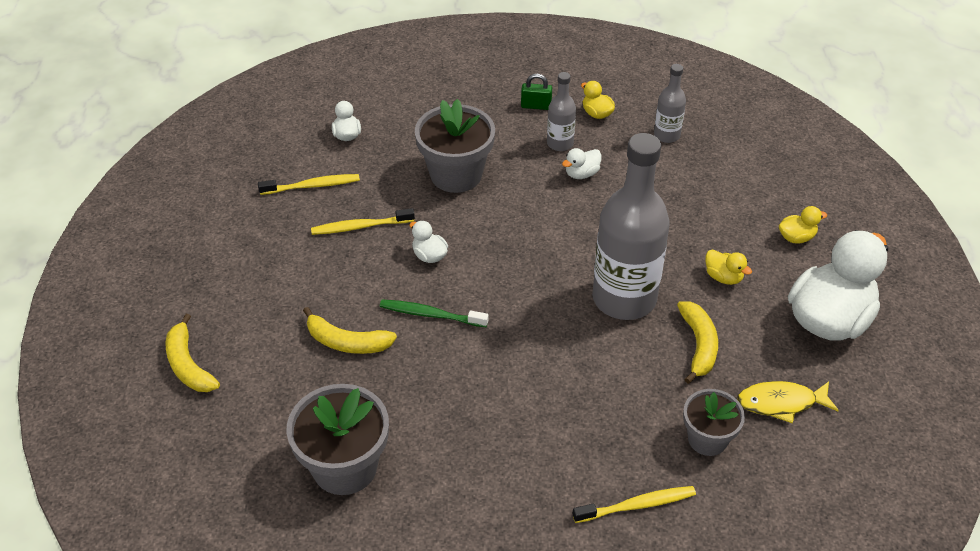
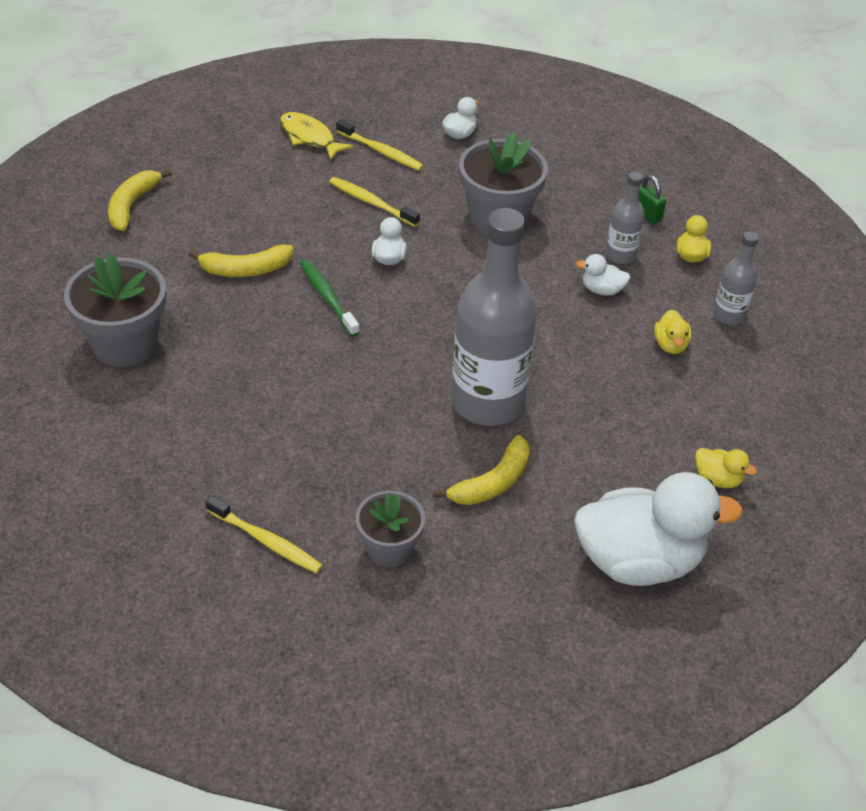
camera: 45 degrees right, 0 degrees up
yellow banana [303,307,397,354] -> yellow banana turned 75 degrees counterclockwise [188,245,293,277]
yellow duck [706,249,752,285] -> yellow duck moved to [654,309,692,354]
yellow fish [737,381,839,423] -> yellow fish moved to [280,112,353,161]

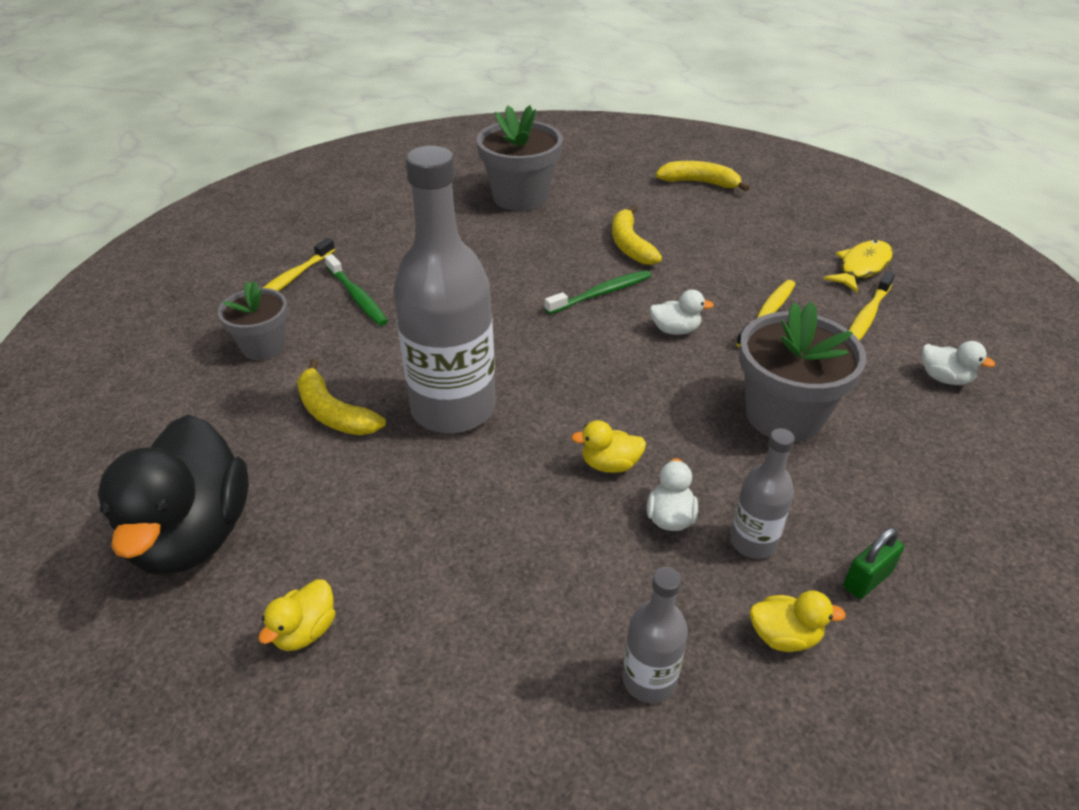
camera: 90 degrees right, 5 degrees down
white duck [574,472,743,586] -> black duck [98,415,249,576]
yellow duck [654,309,692,354] -> yellow duck moved to [571,420,646,473]
none -> green toothbrush [325,254,388,326]

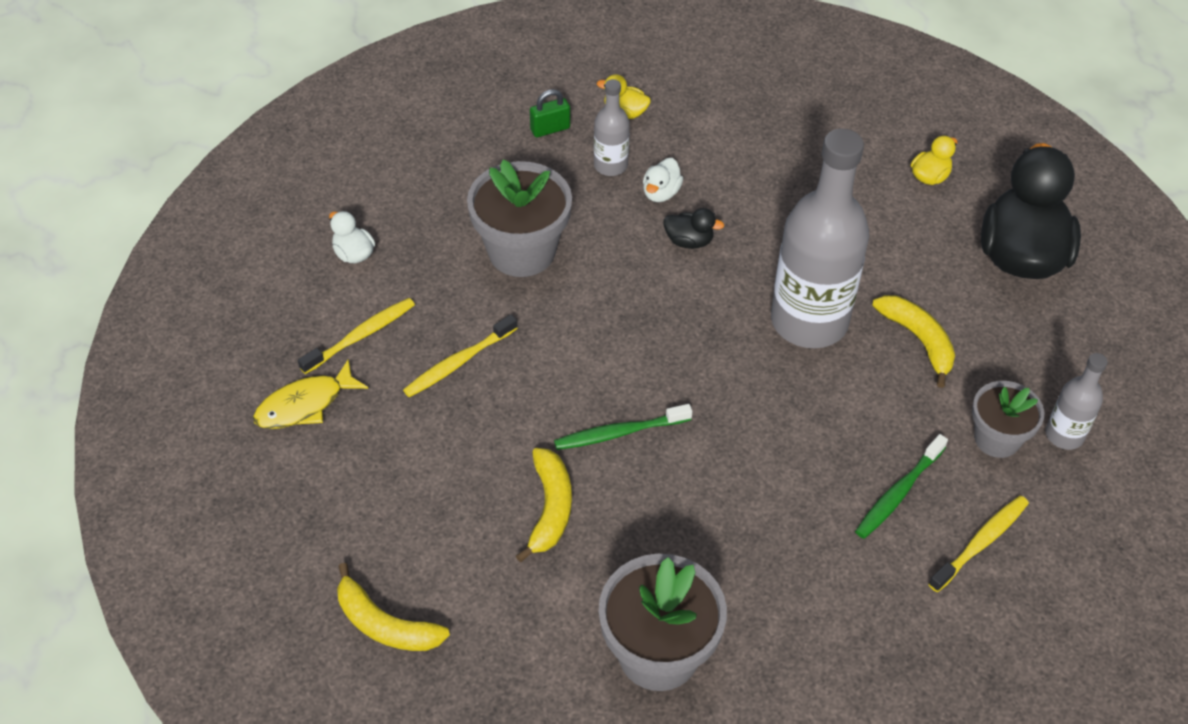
camera: 165 degrees left, 10 degrees up
green toothbrush [325,254,388,326] -> green toothbrush turned 120 degrees counterclockwise [855,434,948,539]
yellow duck [571,420,646,473] -> black duck [663,208,724,249]
grey bottle [622,567,688,703] -> grey bottle moved to [1045,353,1108,450]
white duck [650,289,714,335] -> none

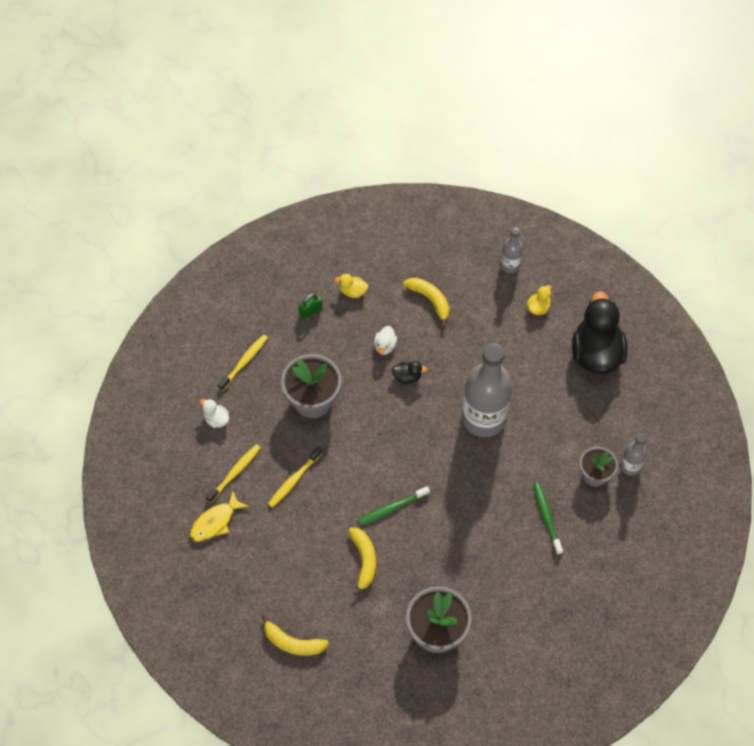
camera: 10 degrees left, 10 degrees up
grey bottle [594,79,630,176] -> grey bottle moved to [500,227,523,273]
green toothbrush [855,434,948,539] -> green toothbrush turned 135 degrees clockwise [533,483,563,555]
yellow banana [872,295,955,388] -> yellow banana moved to [403,278,449,327]
yellow toothbrush [929,495,1029,592] -> yellow toothbrush moved to [218,334,268,391]

